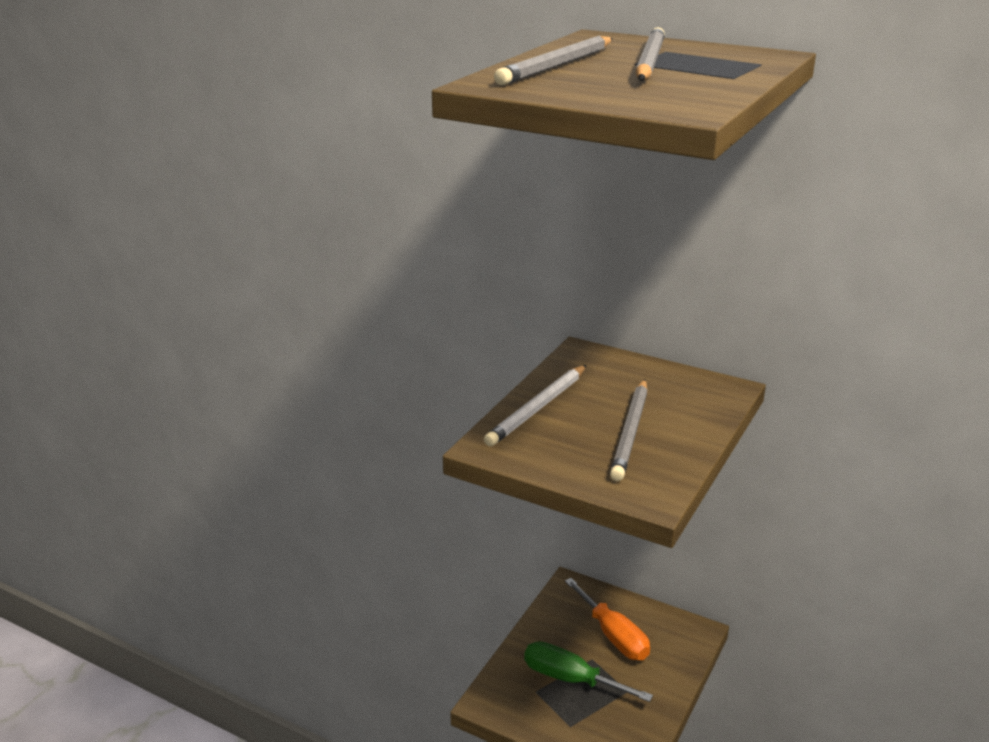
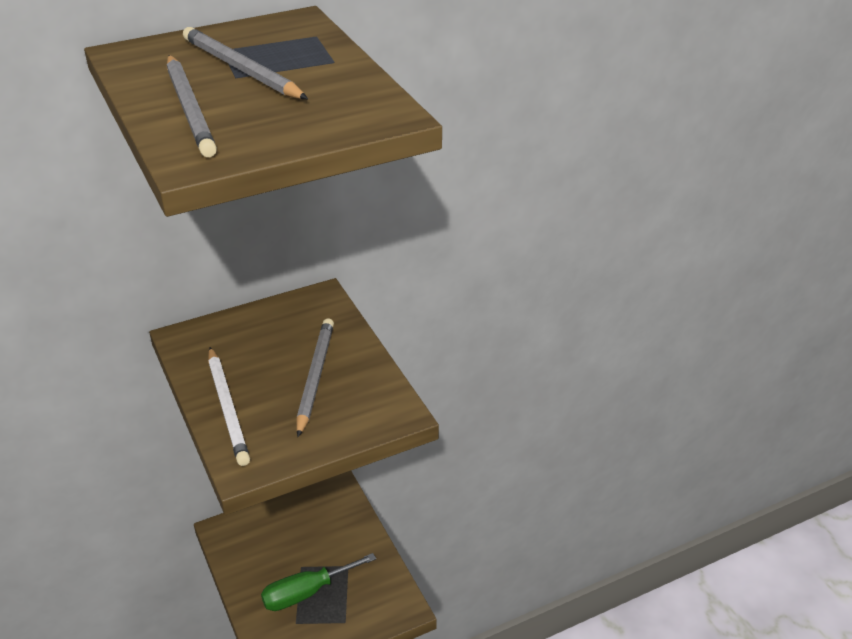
camera: 55 degrees left, 10 degrees up
orange screwdriver [565,578,650,660] -> none
grey pencil [610,379,648,481] -> grey pencil turned 135 degrees counterclockwise [296,318,334,437]

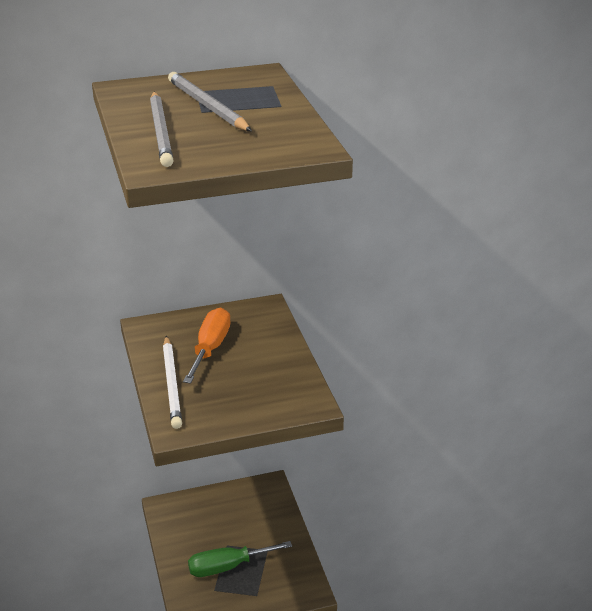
camera: 10 degrees right, 5 degrees down
grey pencil [296,318,334,437] -> none
none -> orange screwdriver [183,308,231,384]

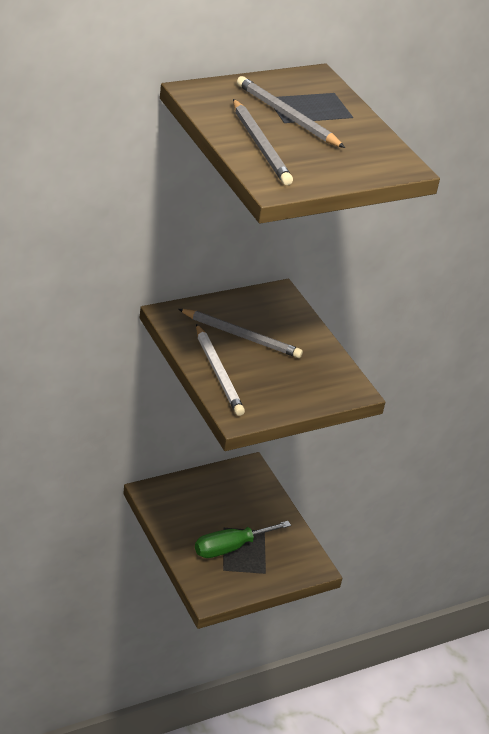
camera: 15 degrees left, 5 degrees up
orange screwdriver [183,308,231,384] -> grey pencil [178,309,303,358]

